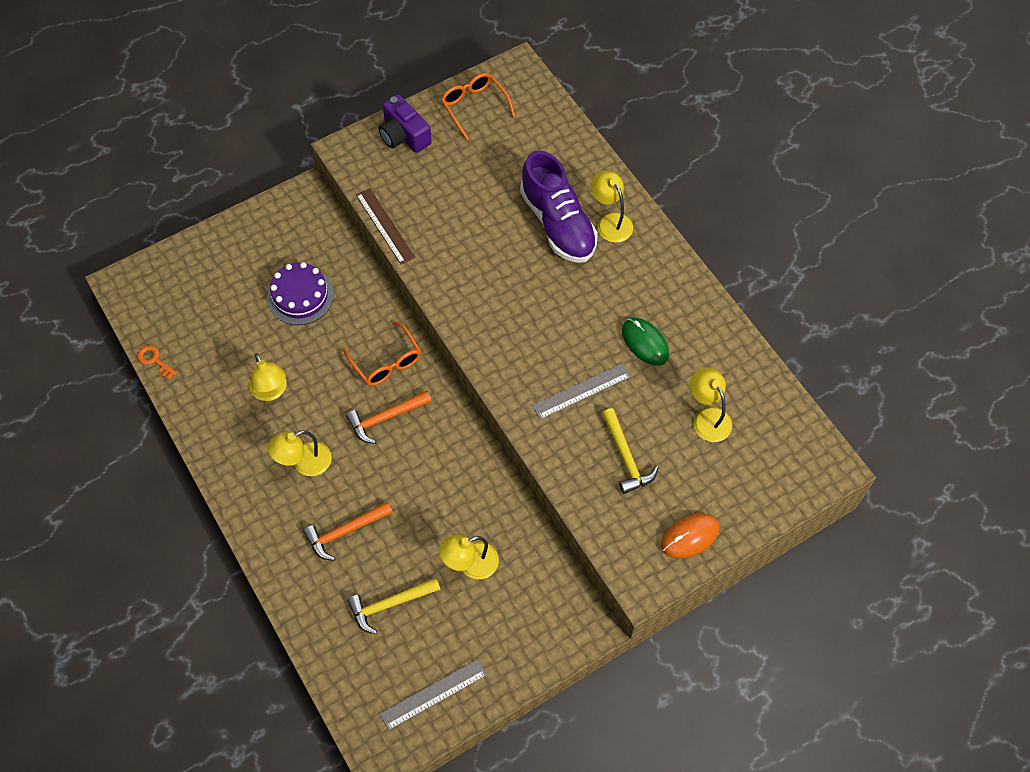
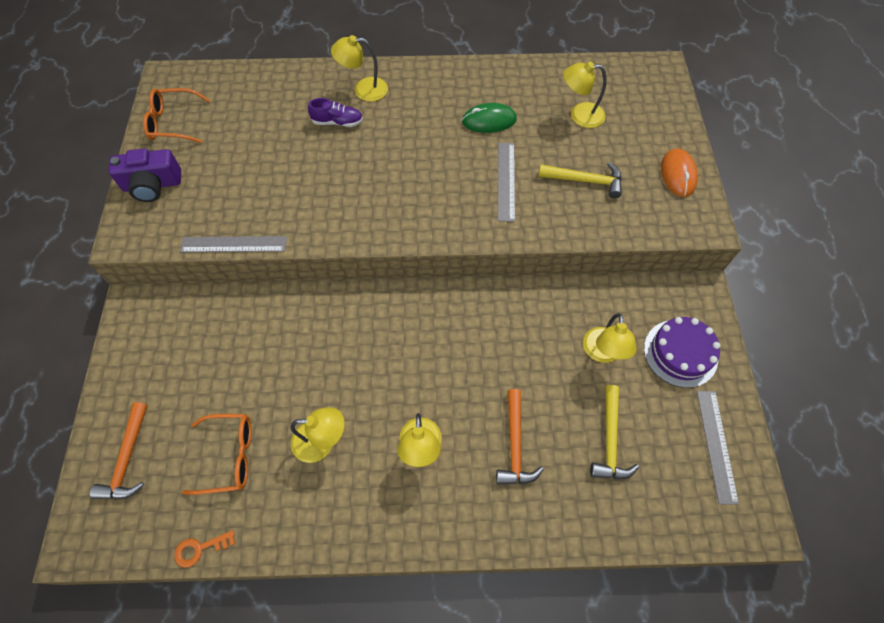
camera: 60 degrees left, 0 degrees up
purple cake [267,262,334,325] -> purple cake moved to [644,317,720,388]
orange glasses [343,321,421,386] -> orange glasses moved to [182,414,252,495]
orange hammer [346,391,432,444] -> orange hammer moved to [90,402,147,500]
brown ruler [356,188,415,265] -> grey ruler [180,236,287,252]
purple shoe [520,150,598,263] -> purple shoe [308,98,363,127], size x0.46

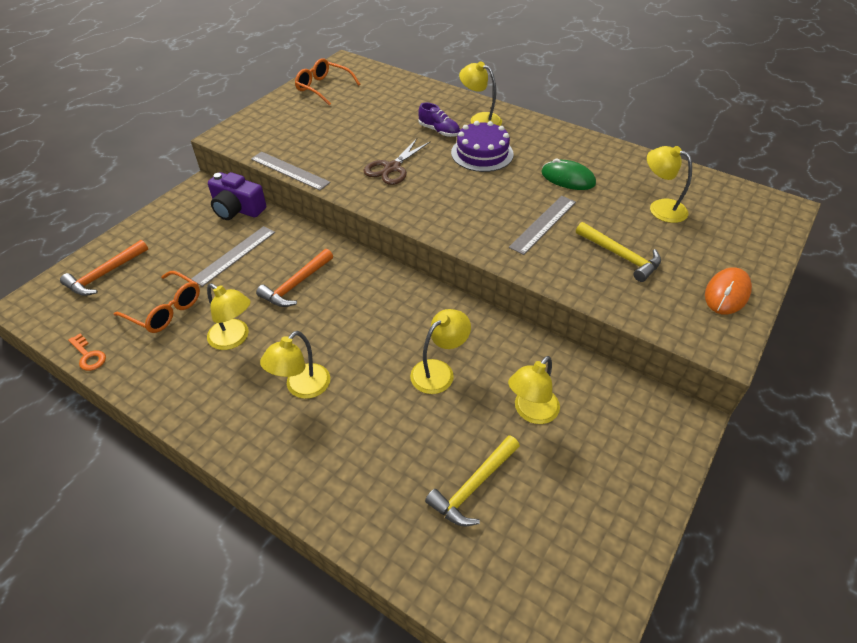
camera: 35 degrees right, 15 degrees down
purple camera [108,149,181,202] -> purple camera moved to [208,172,266,220]
orange key [174,530,235,568] -> orange key turned 150 degrees counterclockwise [68,334,106,371]
orange hammer [496,389,544,485] -> orange hammer moved to [256,249,333,307]
purple cake [644,317,720,388] -> purple cake moved to [451,121,514,172]
grey ruler [697,391,739,505] -> grey ruler moved to [191,226,275,287]
none -> brown scissors [364,138,431,185]
none -> yellow lamp [410,309,471,394]

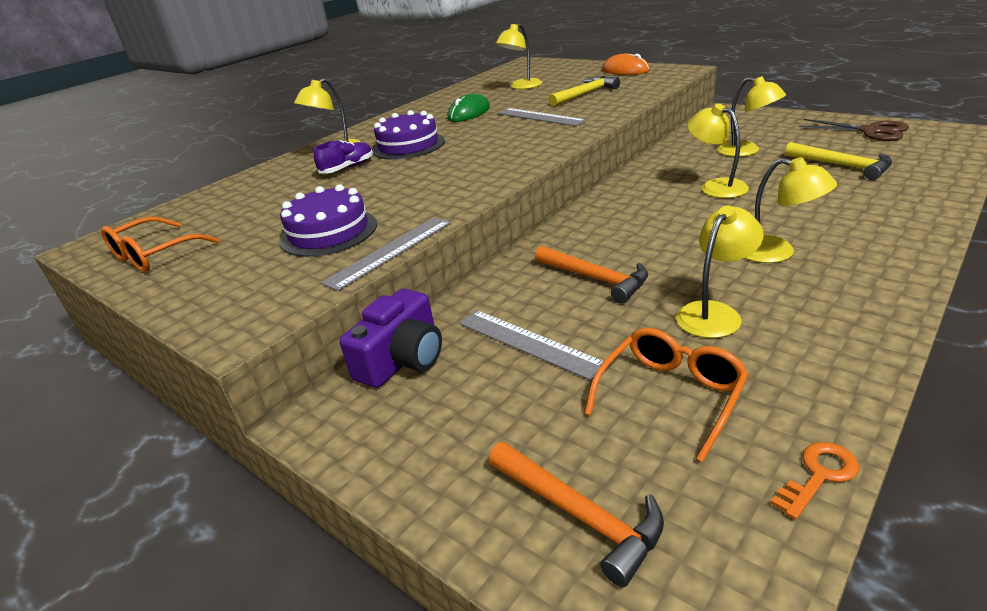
camera: 80 degrees left, 15 degrees down
brown scissors [364,138,431,185] -> brown scissors moved to [798,119,909,141]
none -> purple cake [280,184,377,257]

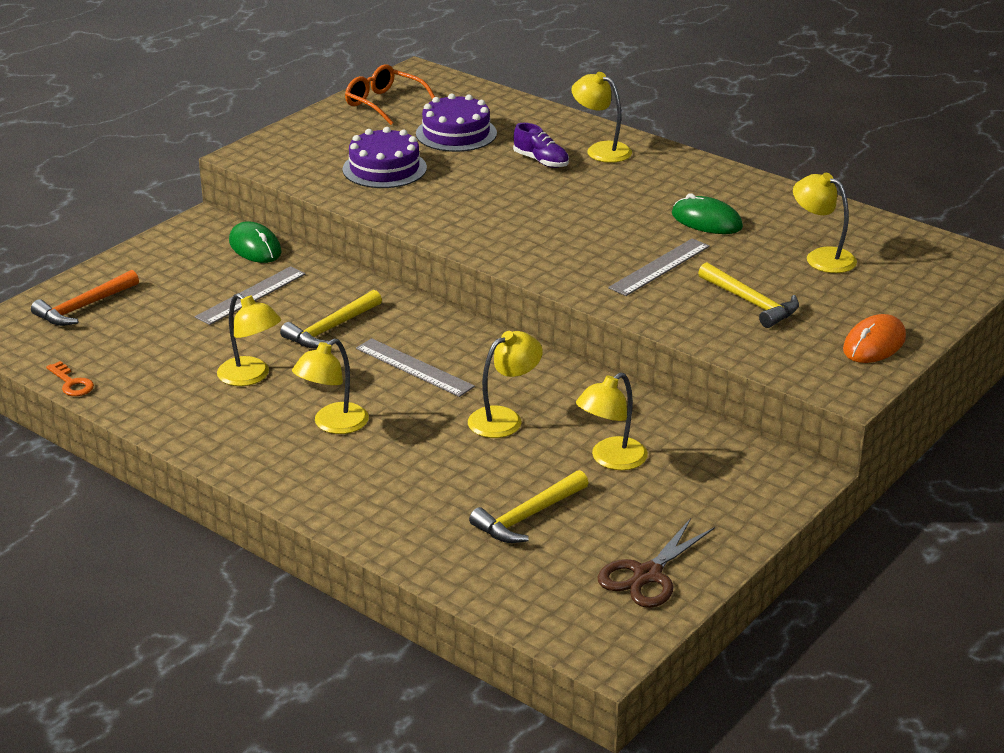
camera: 85 degrees right, 0 degrees up
grey ruler [321,217,451,291] -> grey ruler moved to [356,338,475,397]
purple camera [340,289,442,388] -> green mouse [229,221,282,263]
purple cake [372,110,445,160] -> purple cake moved to [416,93,497,152]
orange hammer [535,246,648,304] -> yellow hammer [280,290,382,349]
orange glasses [585,328,749,462] -> none

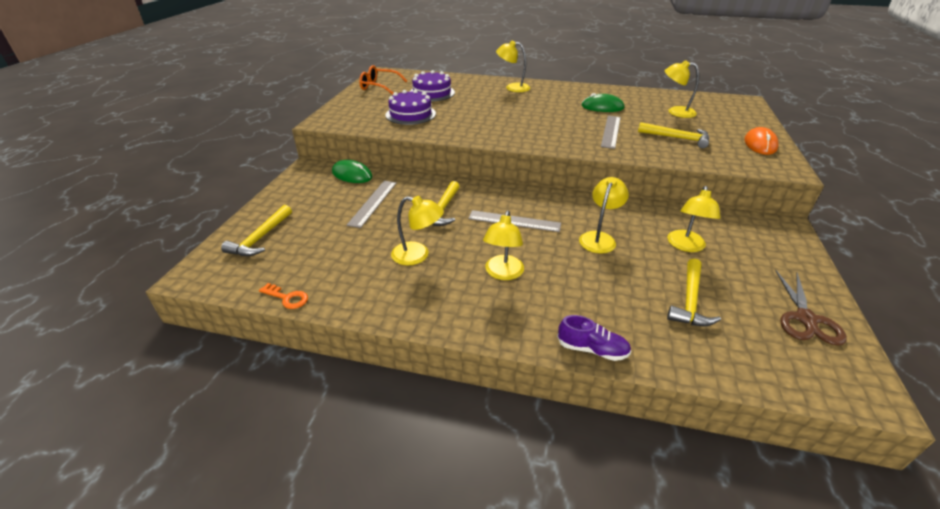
camera: 25 degrees left, 5 degrees up
orange hammer [31,270,139,326] -> yellow hammer [221,205,292,256]
purple shoe [513,123,569,168] -> purple shoe moved to [557,315,631,361]

